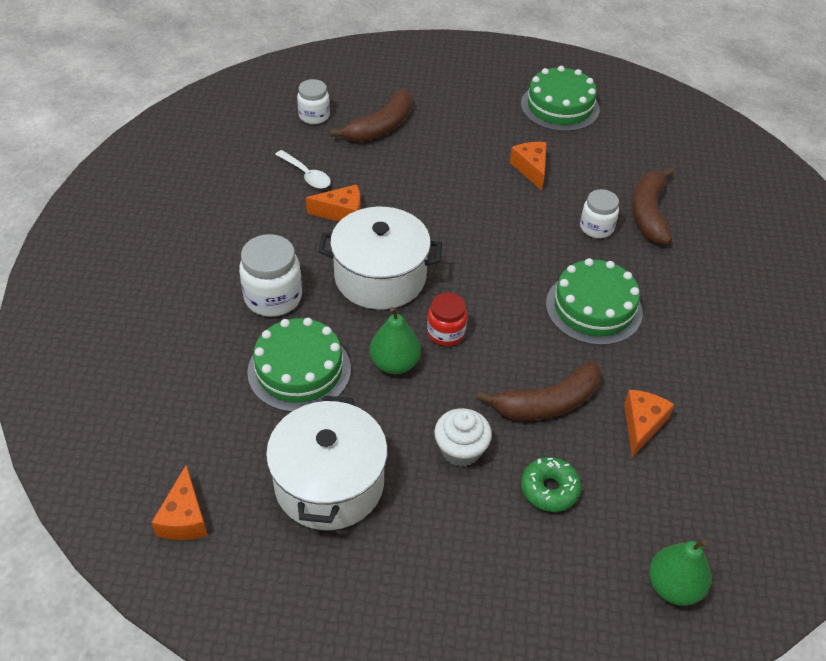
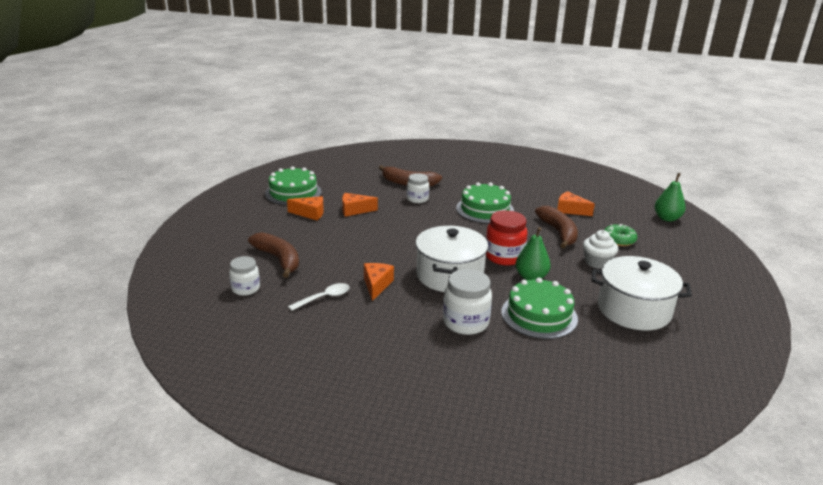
camera: 80 degrees left, 20 degrees down
orange cheese [151,465,208,540] -> orange cheese moved to [287,196,324,220]
red jar [427,293,467,346] -> red jar [486,210,527,266], size x1.55

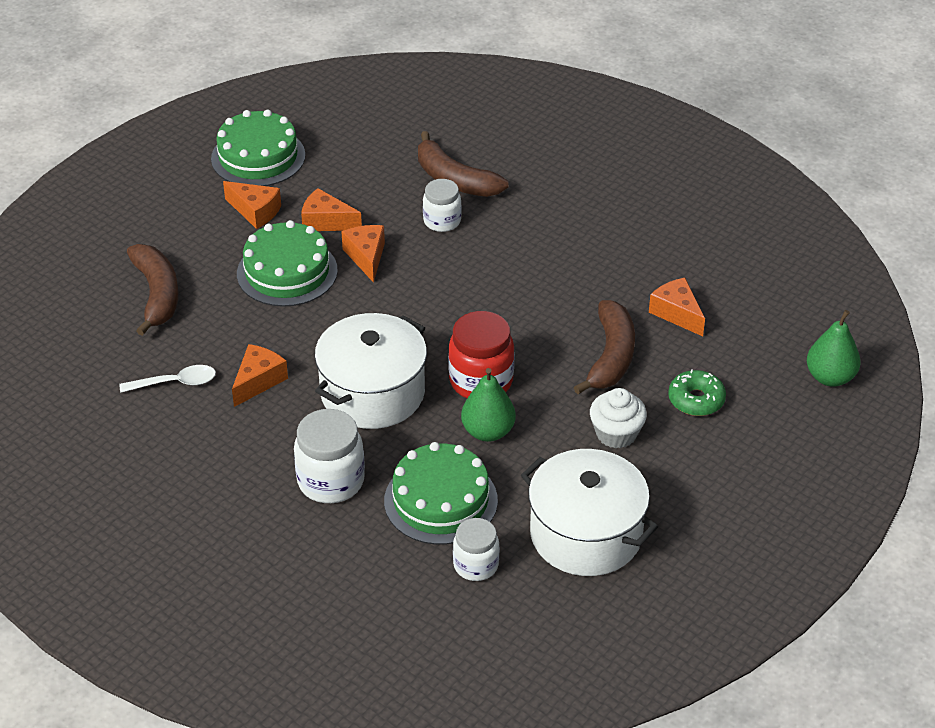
camera: 25 degrees right, 15 degrees up
white jar [229,256,260,296] -> white jar moved to [453,518,499,581]
green cake [456,182,514,223] -> green cake moved to [237,220,338,307]
none -> orange cheese [341,225,385,283]

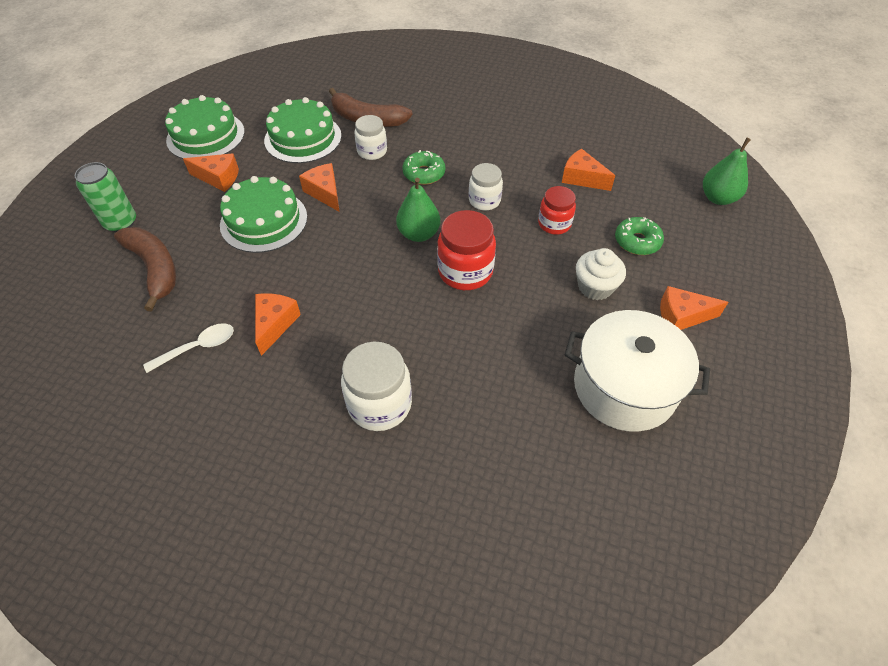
camera: 20 degrees left, 10 degrees up
orange cheese [301,188,362,231] -> orange cheese moved to [660,286,728,330]
white pot [315,313,427,429] -> none
green cake [384,442,498,545] -> green cake moved to [264,97,342,163]
white jar [453,518,499,581] -> white jar moved to [469,163,503,210]
green pear [461,368,516,442] -> green pear moved to [396,178,440,242]
brown banana [574,300,635,394] -> red jar [538,186,576,235]
none -> green can [75,162,136,232]
none -> green donut [402,150,445,185]

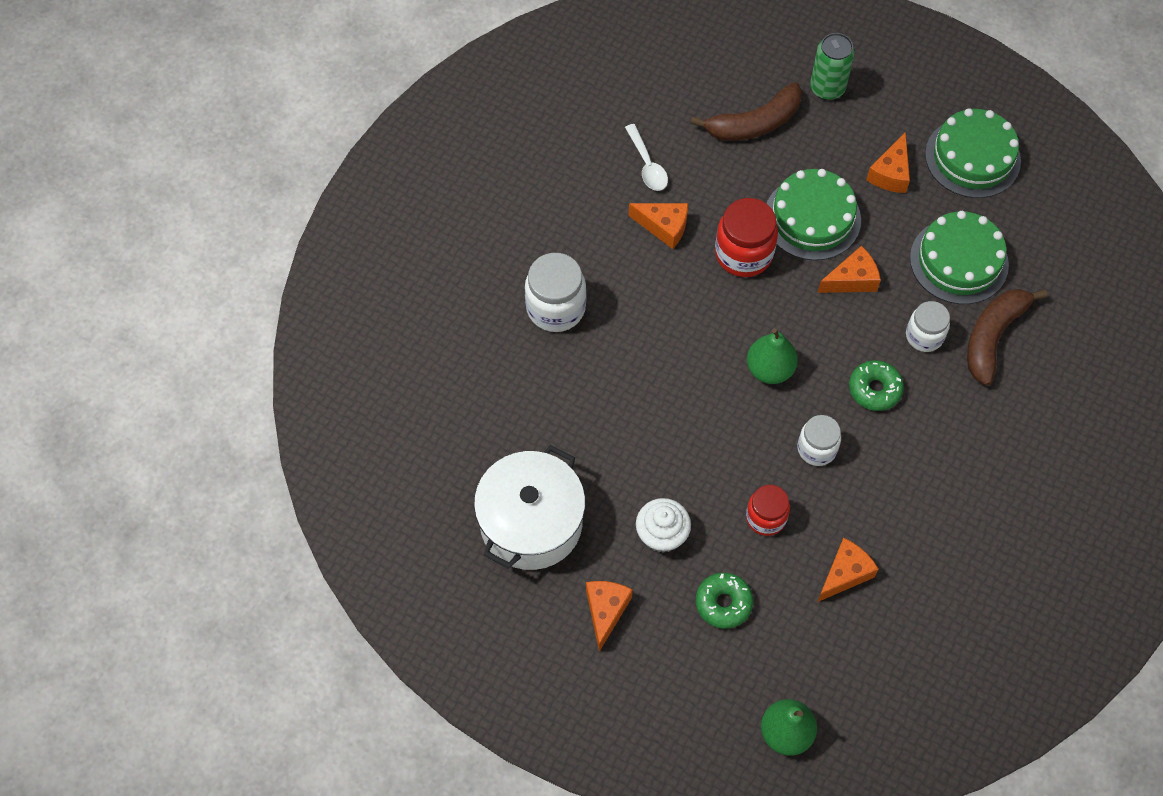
camera: 100 degrees right, 10 degrees up
red jar [437,210,496,290] -> red jar moved to [715,198,778,277]

